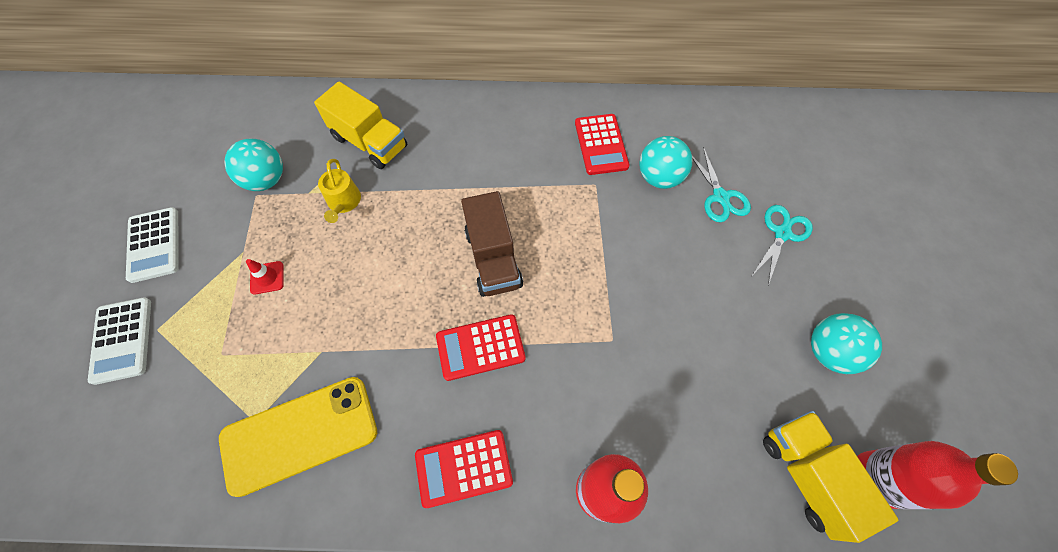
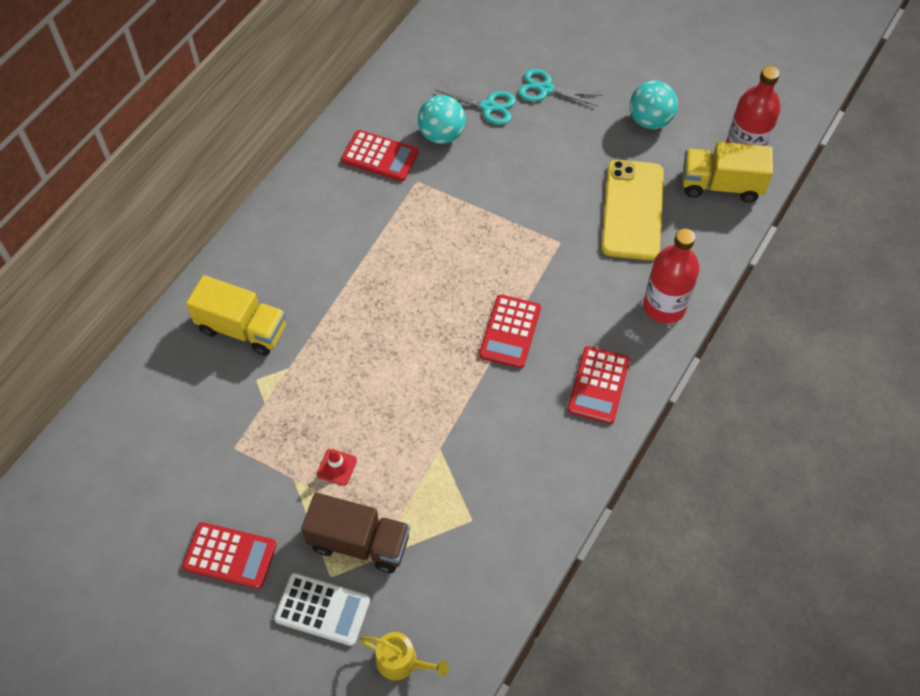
camera: 60 degrees left, 5 degrees down
white calculator [126,207,179,283] -> red calculator [182,522,277,589]
yellow phone [219,377,377,497] -> yellow phone moved to [601,160,664,260]
turquoise ball [224,138,283,191] -> none
yellow truck [314,81,407,169] -> yellow truck turned 45 degrees clockwise [186,275,286,356]
yellow watering can [318,159,361,223] -> yellow watering can moved to [360,632,449,680]
brown truck [461,191,523,297] -> brown truck moved to [301,493,410,573]
turquoise scissors [752,205,813,286] -> turquoise scissors turned 45 degrees counterclockwise [518,69,602,106]

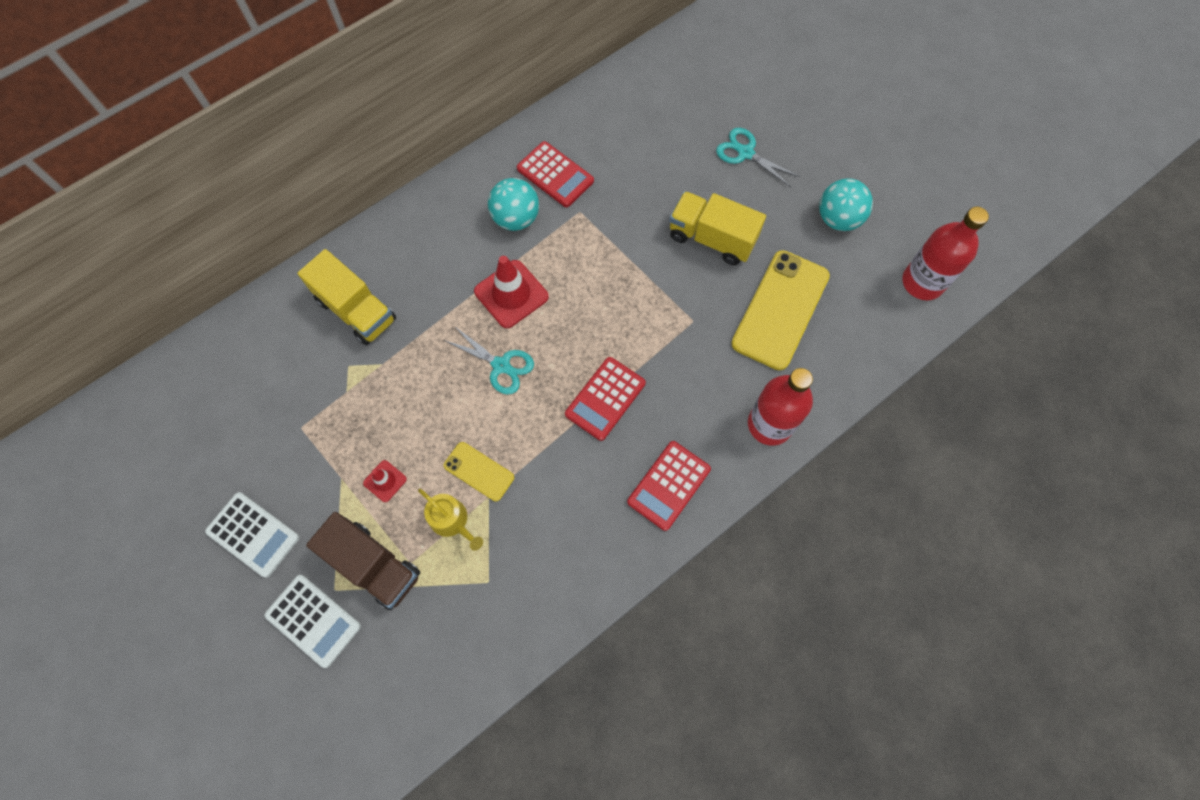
camera: 20 degrees right, 10 degrees up
red calculator [182,522,277,589] -> white calculator [205,492,300,578]
yellow watering can [360,632,449,680] -> yellow watering can moved to [418,489,483,550]
turquoise ball [418,95,466,144] -> turquoise ball moved to [488,178,539,231]
turquoise scissors [435,90,516,125] -> turquoise scissors moved to [444,326,534,395]
yellow truck [683,142,773,203] -> yellow truck moved to [669,191,766,265]
none -> yellow phone [444,442,514,501]
none -> red traffic cone [474,256,549,328]

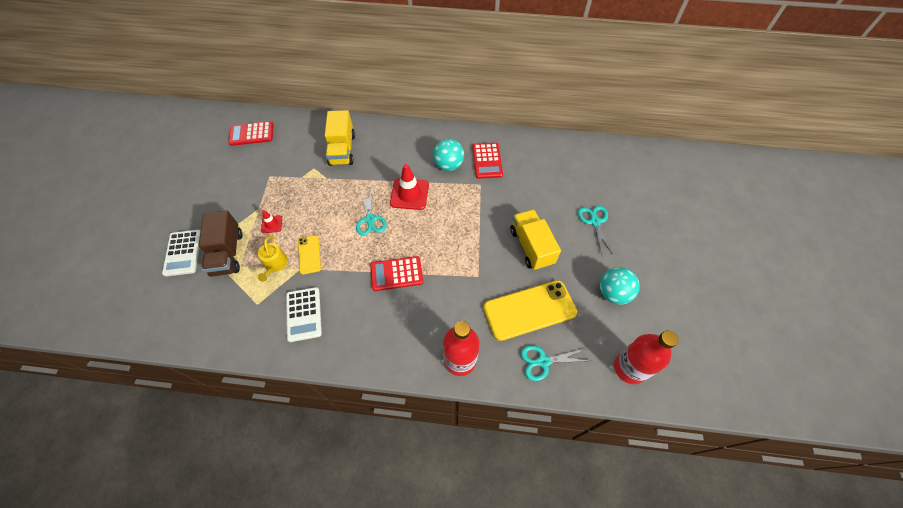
camera: 45 degrees right, 10 degrees down
white calculator [205,492,300,578] -> white calculator moved to [286,287,322,342]
red calculator [627,441,711,531] -> red calculator moved to [228,121,274,146]
none -> turquoise scissors [520,345,591,381]

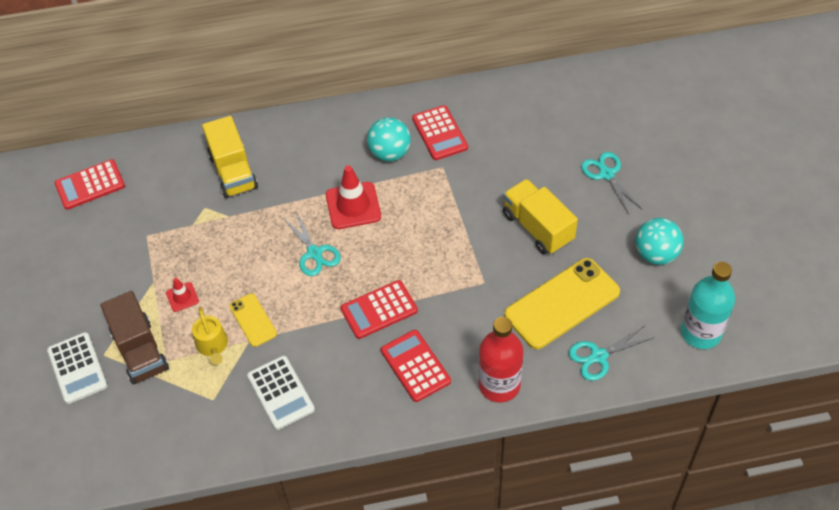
camera: 15 degrees left, 5 degrees down
red bottle [614,330,678,384] -> turquoise bottle [681,262,735,349]
none -> red calculator [381,330,451,402]

